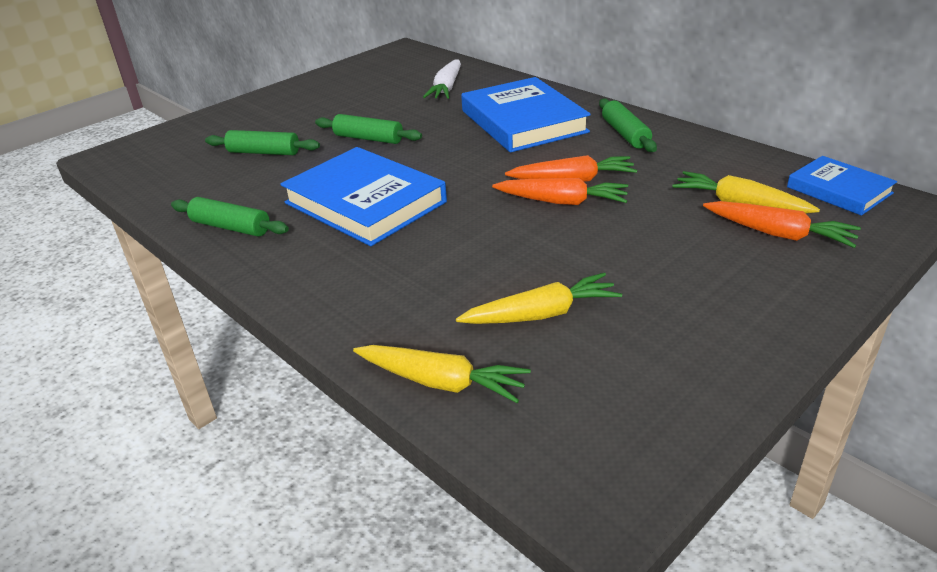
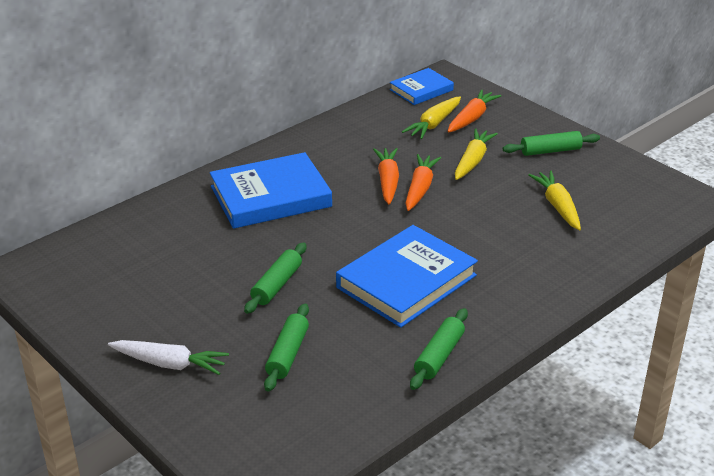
camera: 90 degrees left, 0 degrees up
yellow carrot [353,345,531,403] -> yellow carrot moved to [455,128,498,180]
white carrot [423,59,461,99] -> white carrot moved to [108,340,229,375]
green rolling pin [599,98,657,152] -> green rolling pin moved to [503,131,600,156]

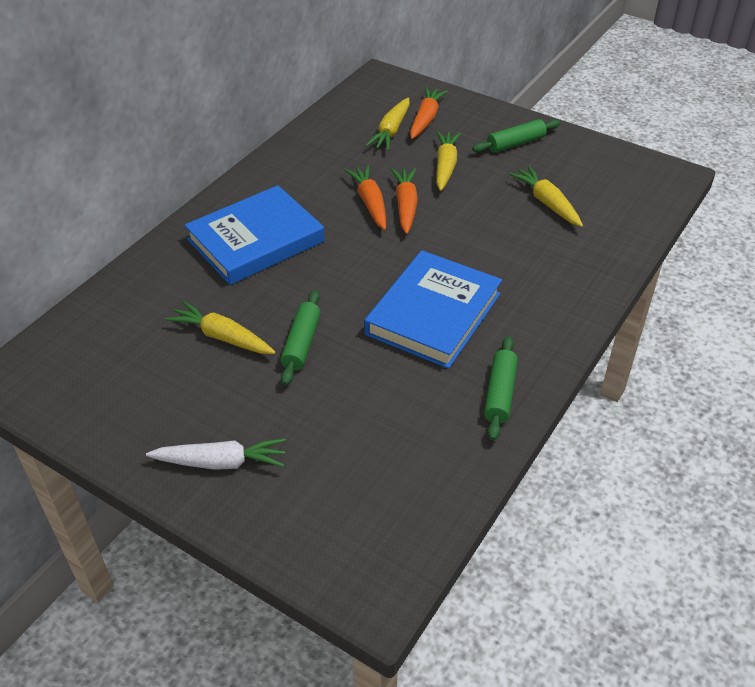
camera: 15 degrees left, 10 degrees up
green rolling pin [264,303,309,392] -> none
blue book [389,68,454,105] -> none
none -> yellow carrot [166,301,275,354]

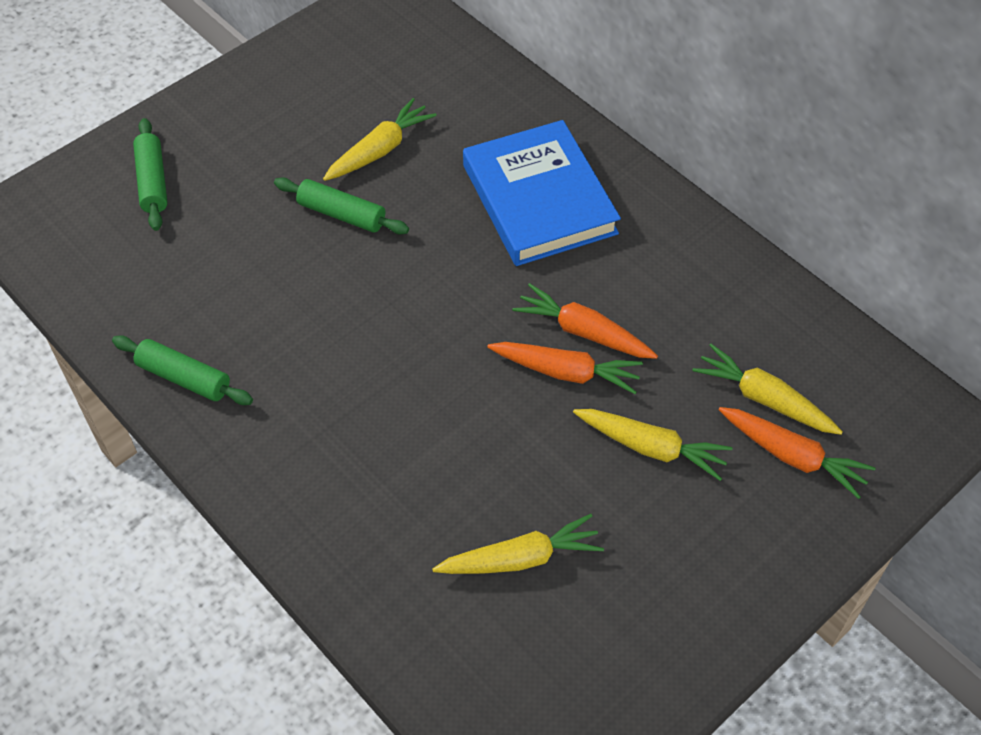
camera: 105 degrees right, 10 degrees up
white carrot [146,438,286,470] -> none
orange carrot [344,165,386,230] -> orange carrot turned 150 degrees counterclockwise [512,283,658,359]
blue book [364,250,502,369] -> none
green rolling pin [472,119,560,153] -> green rolling pin moved to [133,118,168,231]

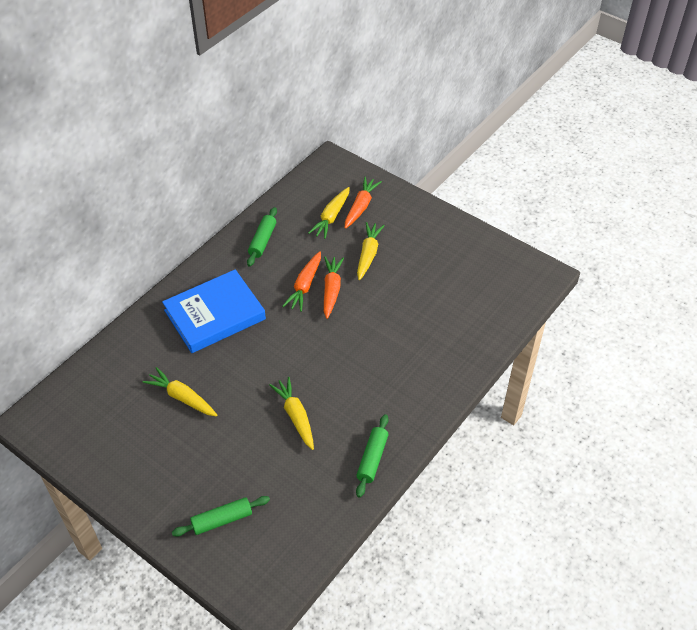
camera: 100 degrees left, 5 degrees down
green rolling pin [274,177,409,234] -> green rolling pin moved to [247,207,277,267]
yellow carrot [432,514,604,574] -> yellow carrot moved to [269,377,314,450]

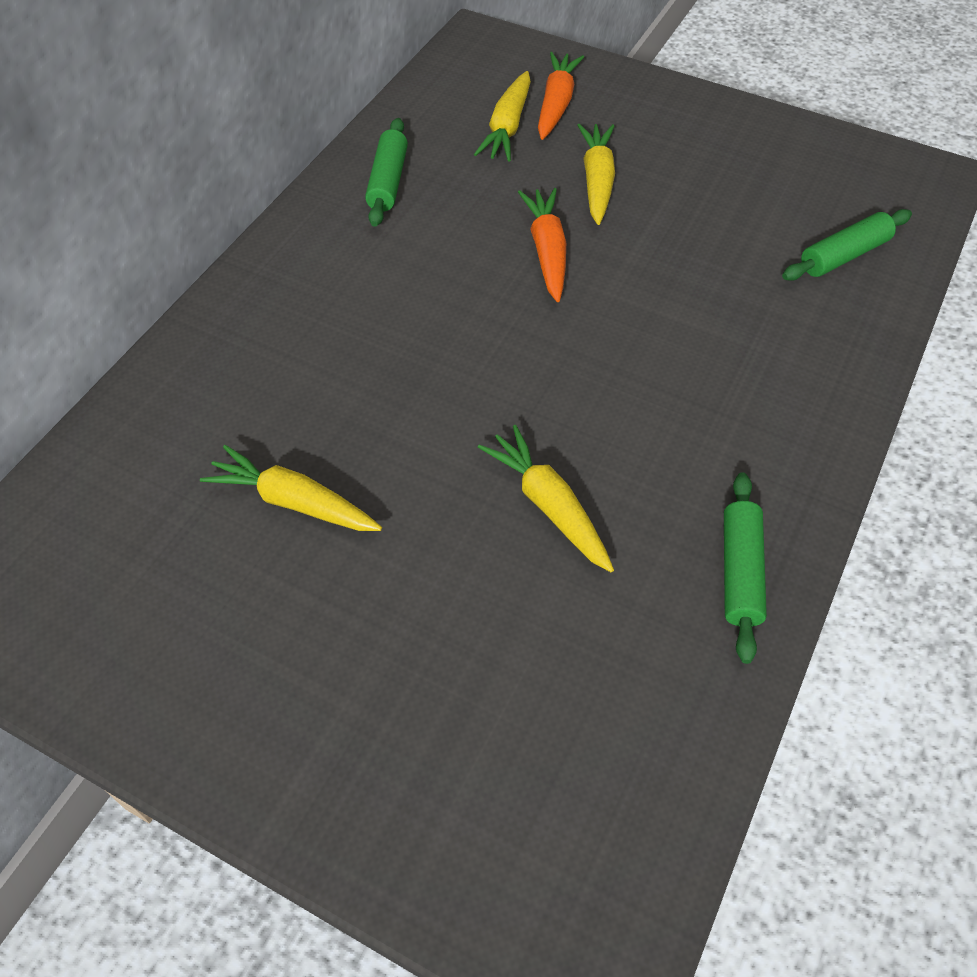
camera: 10 degrees left, 5 degrees up
blue book [162,269,266,353] -> none
green rolling pin [172,496,270,537] -> green rolling pin moved to [782,209,912,281]
orange carrot [283,251,321,312] -> none

